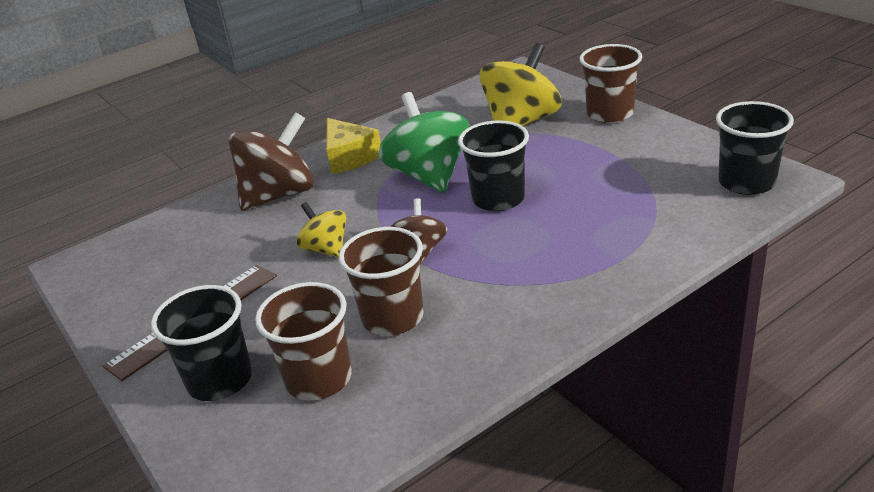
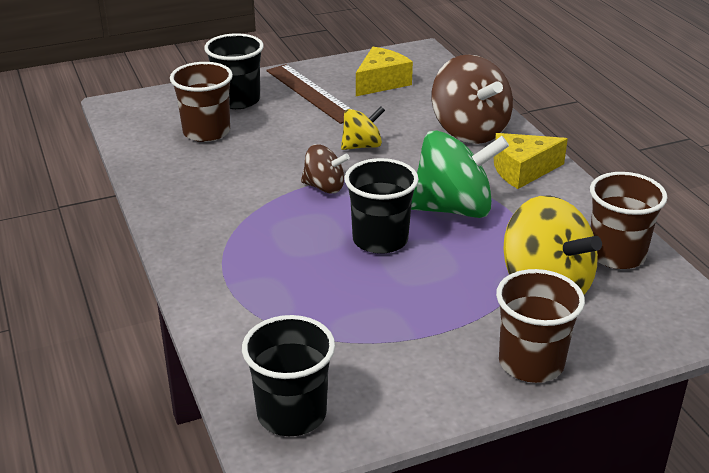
camera: 100 degrees right, 0 degrees up
brown cup [339,227,424,336] -> brown cup moved to [590,172,667,269]
none -> yellow cheese [356,47,413,96]

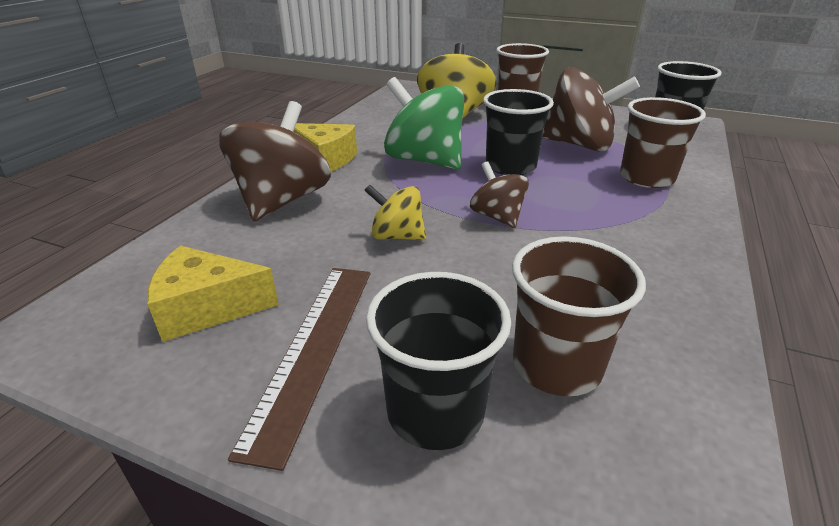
camera: 135 degrees left, 0 degrees up
brown cup [590,172,667,269] -> brown cup moved to [620,97,706,188]
none -> brown spinning top [542,67,640,152]

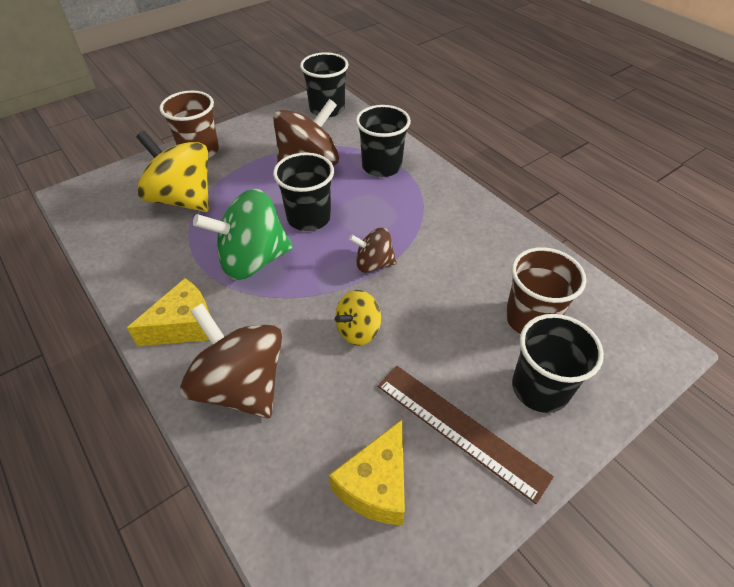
camera: 60 degrees left, 15 degrees up
brown cup [620,97,706,188] -> black cup [356,105,411,177]

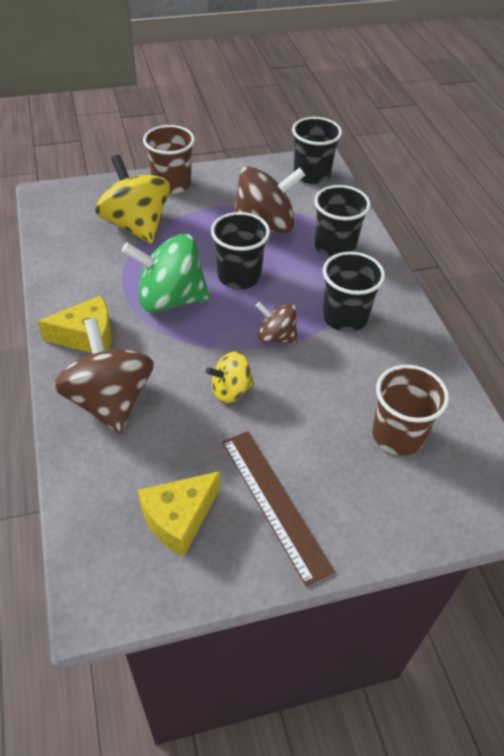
camera: 20 degrees right, 0 degrees up
black cup [512,314,604,413] -> black cup moved to [323,252,385,332]

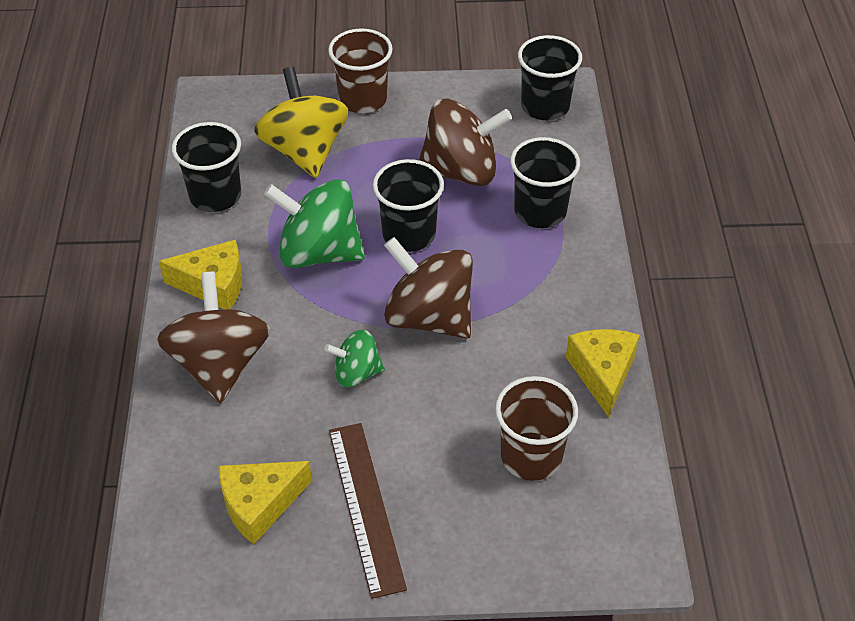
camera: 15 degrees right, 0 degrees up
yellow spinning top [206,351,254,403] -> green spinning top [324,330,385,387]
brown spinning top [256,302,298,344] -> brown spinning top [384,237,473,339], size x1.84
black cup [323,252,385,332] -> black cup moved to [172,122,241,212]
none -> yellow cheese [566,329,640,417]

